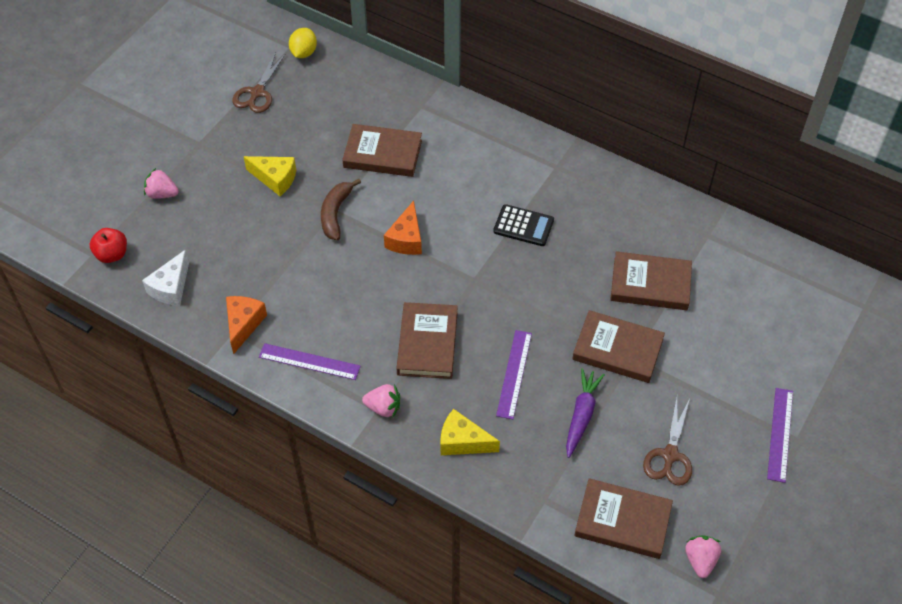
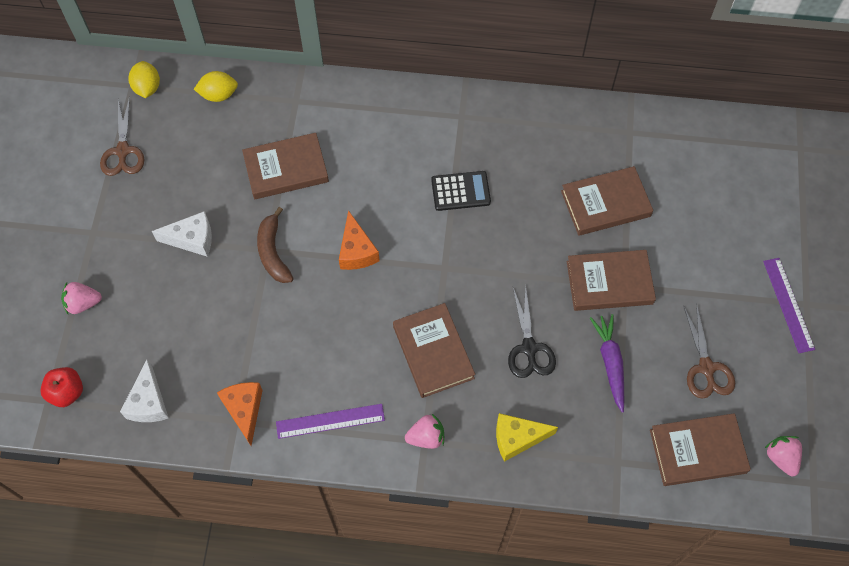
camera: 25 degrees left, 10 degrees up
yellow cheese [244,156,296,196] -> white cheese [152,211,212,256]
purple ruler [496,330,532,419] -> black scissors [508,284,556,378]
none -> yellow lemon [194,71,238,102]

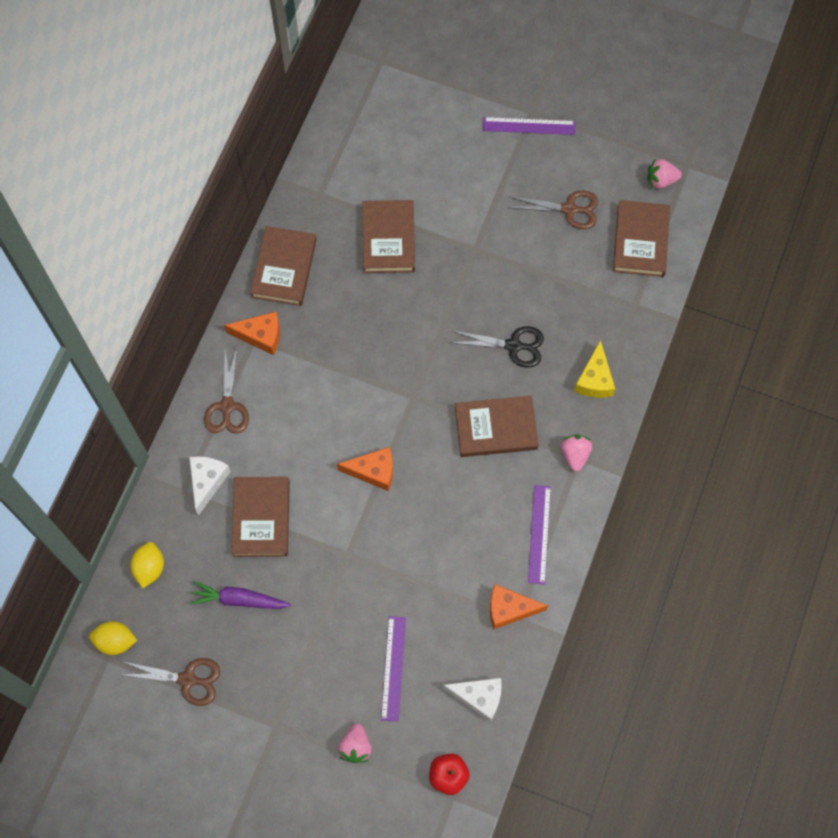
camera: 75 degrees left, 5 degrees up
white cheese [152,211,212,256] -> white cheese moved to [189,456,231,516]
brown banana [257,207,294,283] -> none
black calculator [431,171,491,211] -> none
brown book [567,250,656,311] -> brown book moved to [250,226,317,306]
purple carrot [590,314,624,413] -> purple carrot moved to [190,581,291,609]
none -> brown scissors [204,347,249,434]
none -> orange cheese [224,312,280,355]
none -> purple ruler [381,616,406,722]

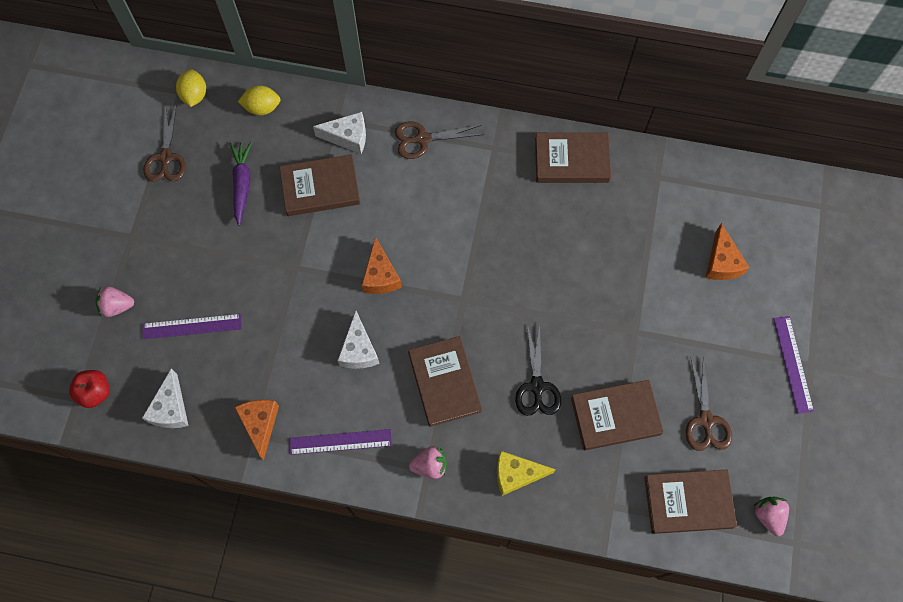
camera: 80 degrees right, 0 degrees up
orange cheese [224,312,280,355] -> orange cheese moved to [705,223,750,280]
brown book [363,200,415,273] -> brown book moved to [571,380,664,450]
none -> white cheese [338,311,380,369]

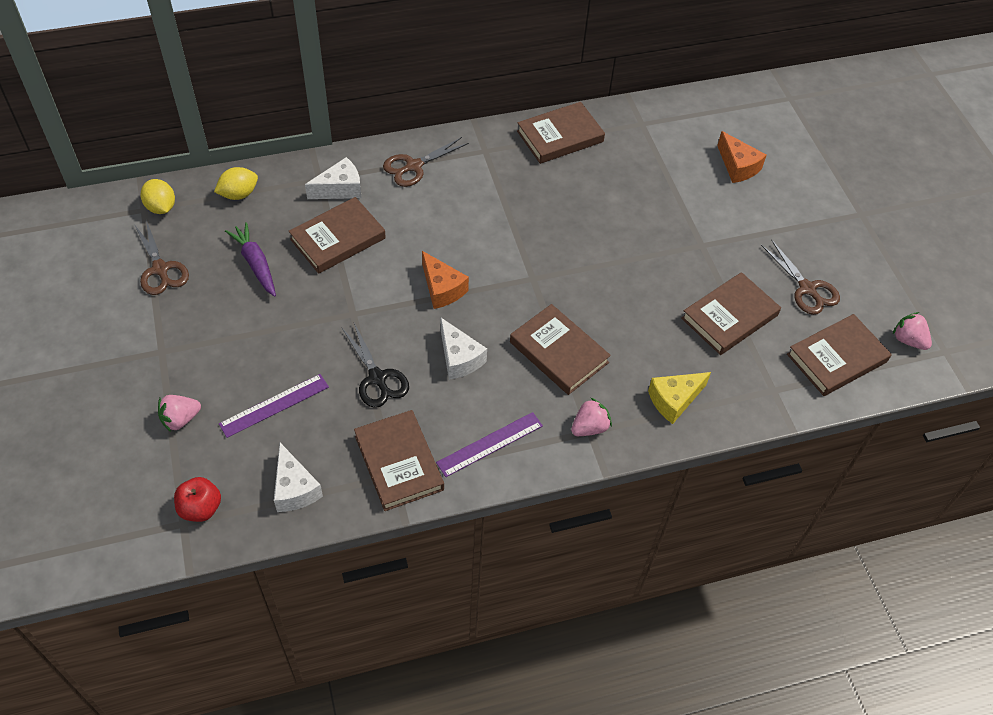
camera: 30 degrees left, 15 degrees down
orange cheese [234,400,279,460] -> brown book [354,410,444,511]
black scissors [515,324,561,416] -> black scissors moved to [342,323,409,408]
purple ruler [773,316,814,414] -> none

